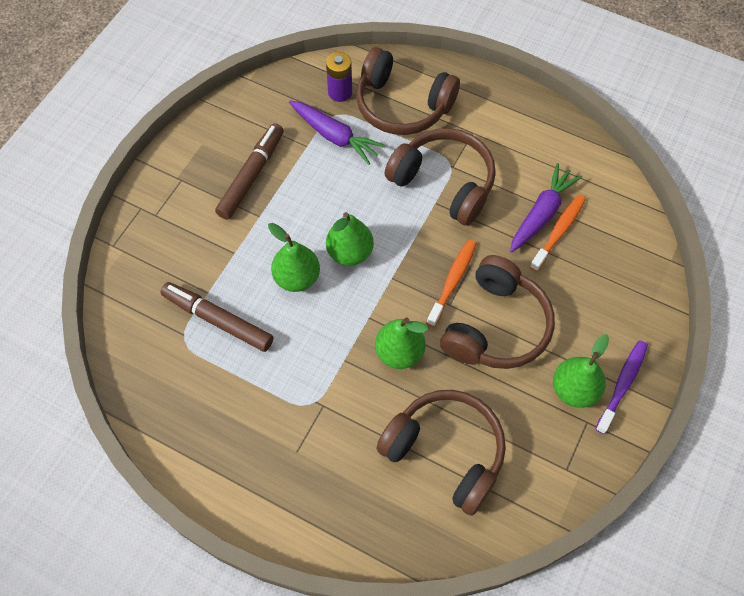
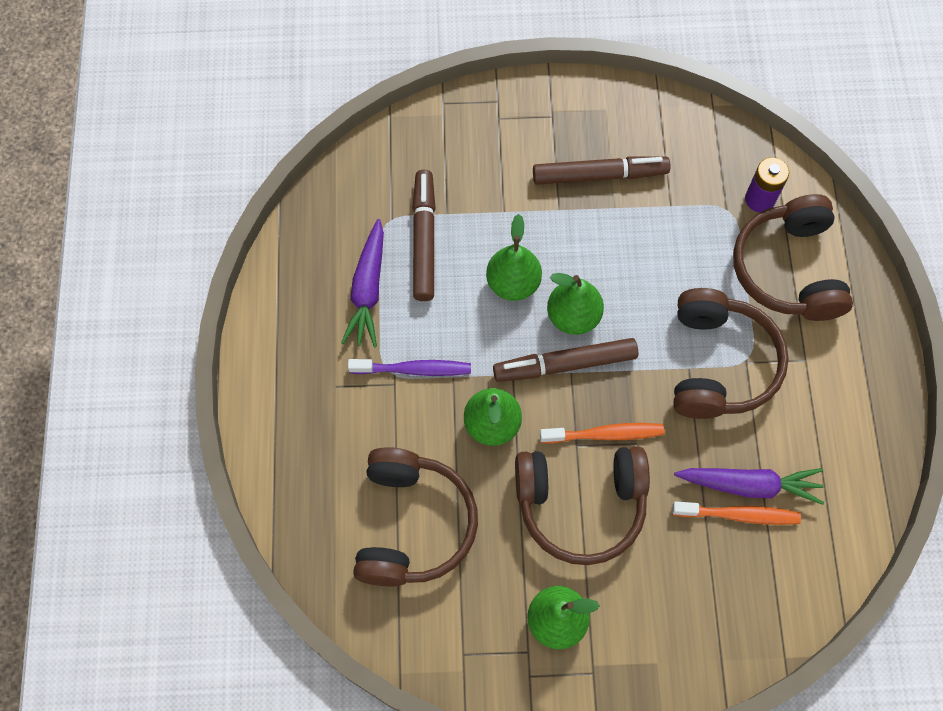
camera: 60 degrees right, 5 degrees up
purple carrot [289,100,385,165] -> purple carrot moved to [341,219,384,347]
purple toothbrush [596,340,648,434] -> purple toothbrush moved to [348,359,471,376]
none -> brown marker [493,338,638,382]

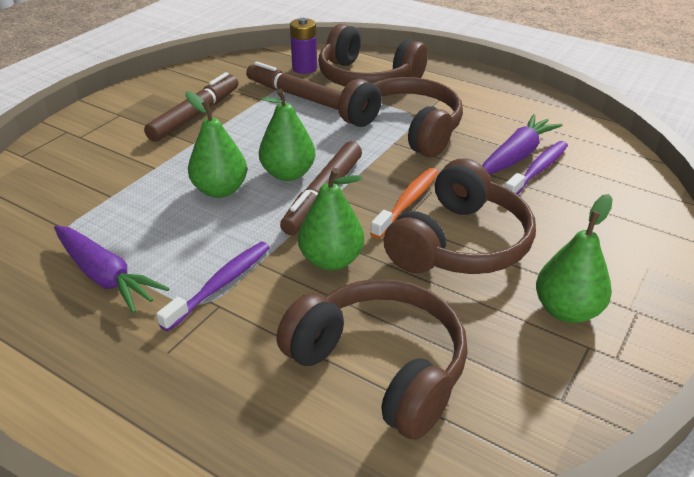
camera: 55 degrees left, 30 degrees down
brown marker [412,170,436,301] -> brown marker moved to [246,62,342,110]
orange toothbrush [672,502,801,525] -> purple toothbrush [505,141,568,195]

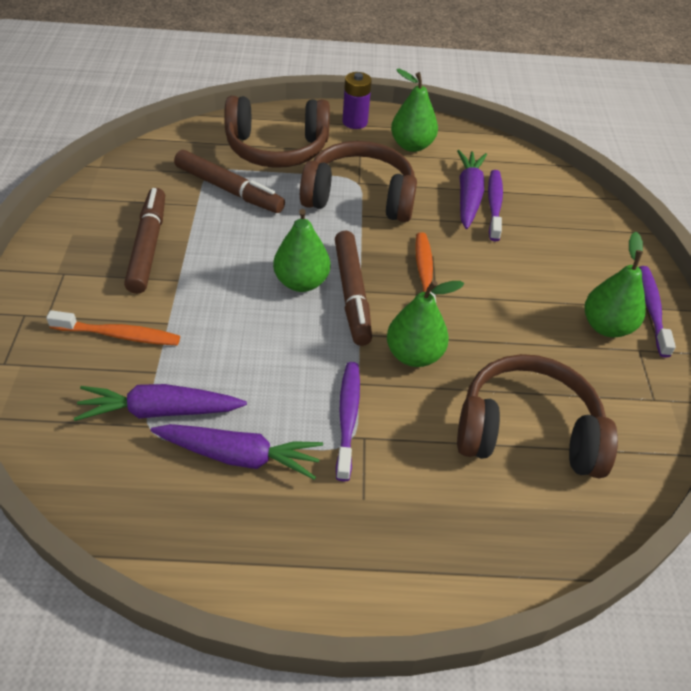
camera: 35 degrees left, 10 degrees up
green pear [185,91,247,198] -> green pear moved to [391,69,438,152]
brown marker [246,62,342,110] -> brown marker turned 150 degrees counterclockwise [174,150,285,213]
purple battery [290,18,317,74] -> purple battery moved to [343,72,372,129]
brown headphones [383,158,536,274] -> none
none -> orange toothbrush [46,310,180,345]
none -> purple carrot [74,384,247,421]
none -> purple toothbrush [639,266,676,358]

